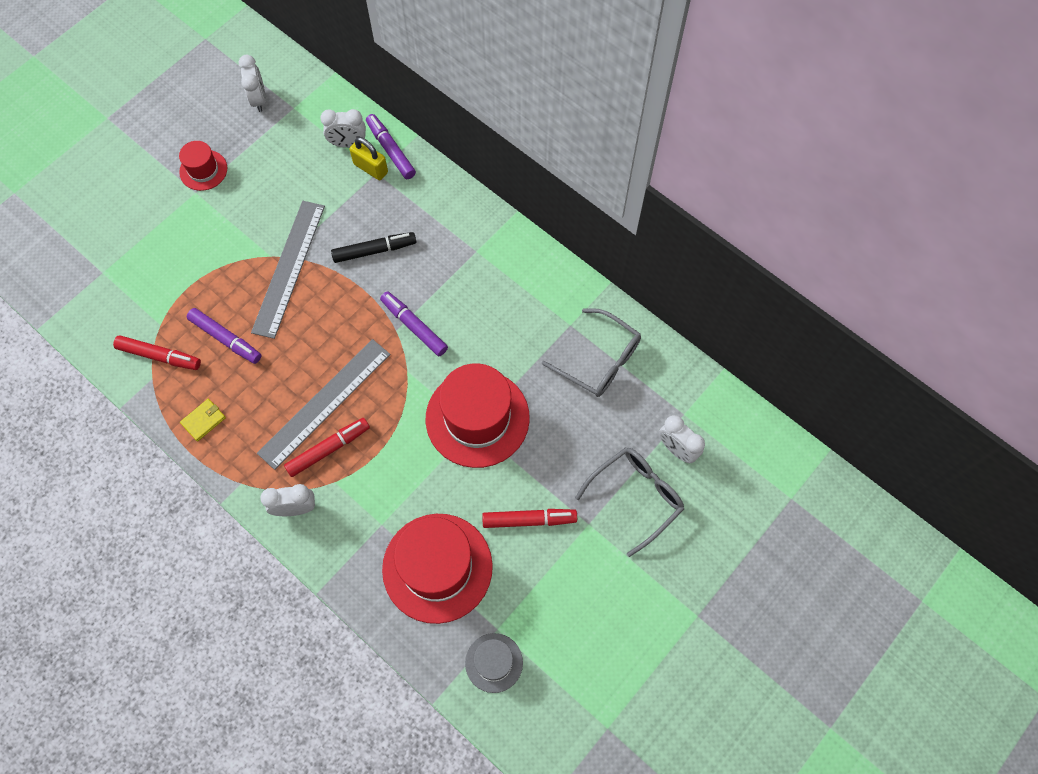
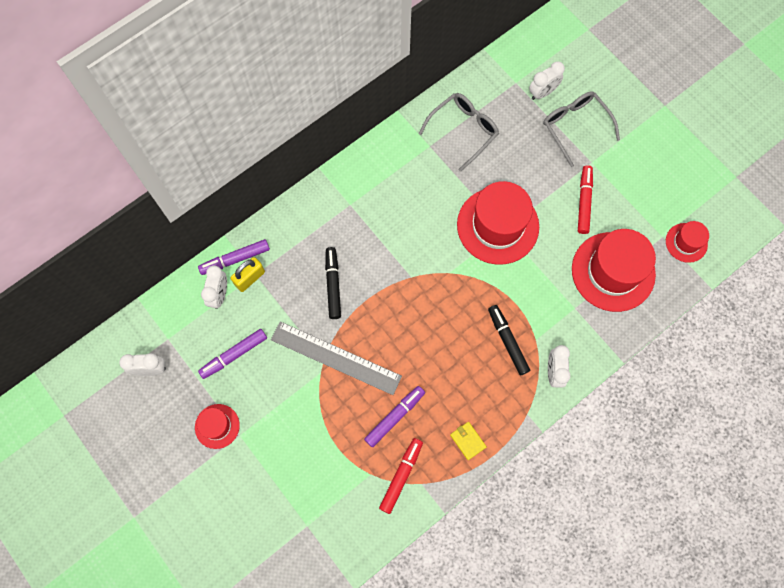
camera: 80 degrees left, 5 degrees up
grey ruler [257,339,390,470] -> none
red marker [284,418,370,477] -> black marker [488,305,530,376]
purple marker [380,291,448,356] -> purple marker moved to [198,329,267,379]
grey hat [465,633,523,693] -> red hat [666,221,709,263]

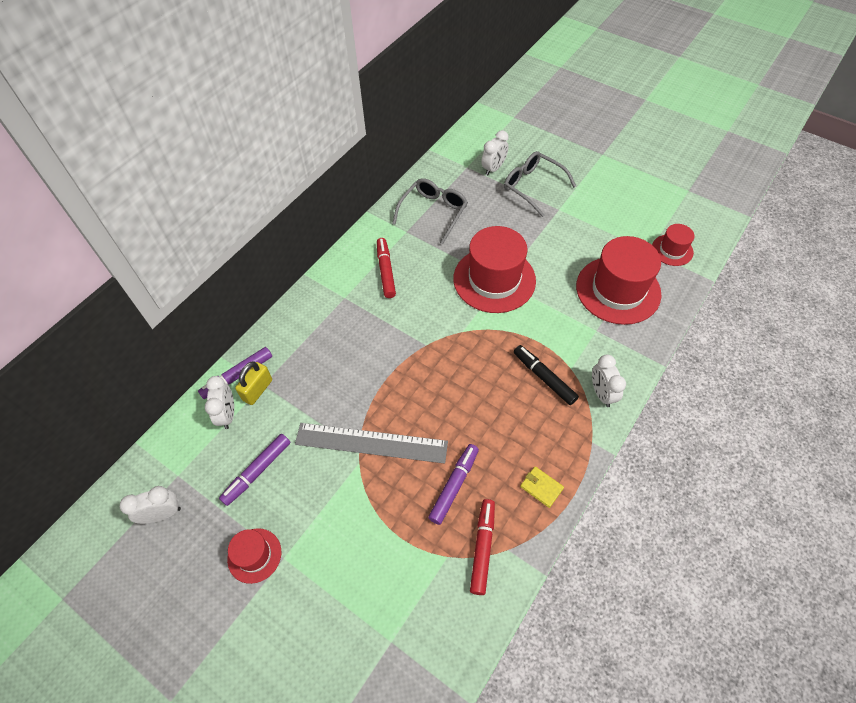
camera: 15 degrees left, 15 degrees down
black marker [325,247,341,319] -> none
red marker [578,165,593,234] -> red marker moved to [377,238,396,298]

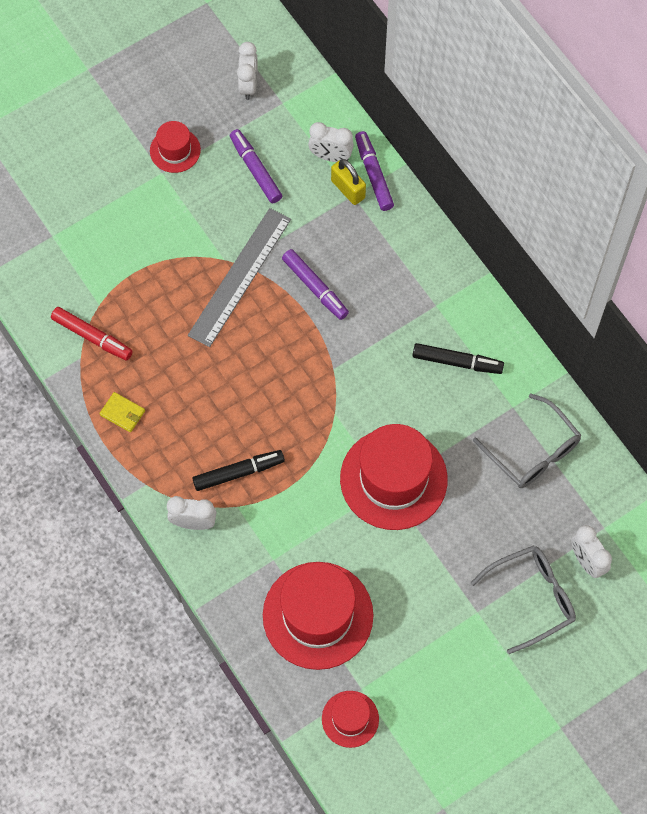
camera: 110 degrees right, 10 degrees up
red marker [377,238,396,298] -> black marker [412,343,504,374]
purple marker [428,444,479,525] -> purple marker moved to [282,249,349,320]
yellow wallet [520,466,564,508] -> yellow wallet turned 60 degrees clockwise [99,392,145,432]

